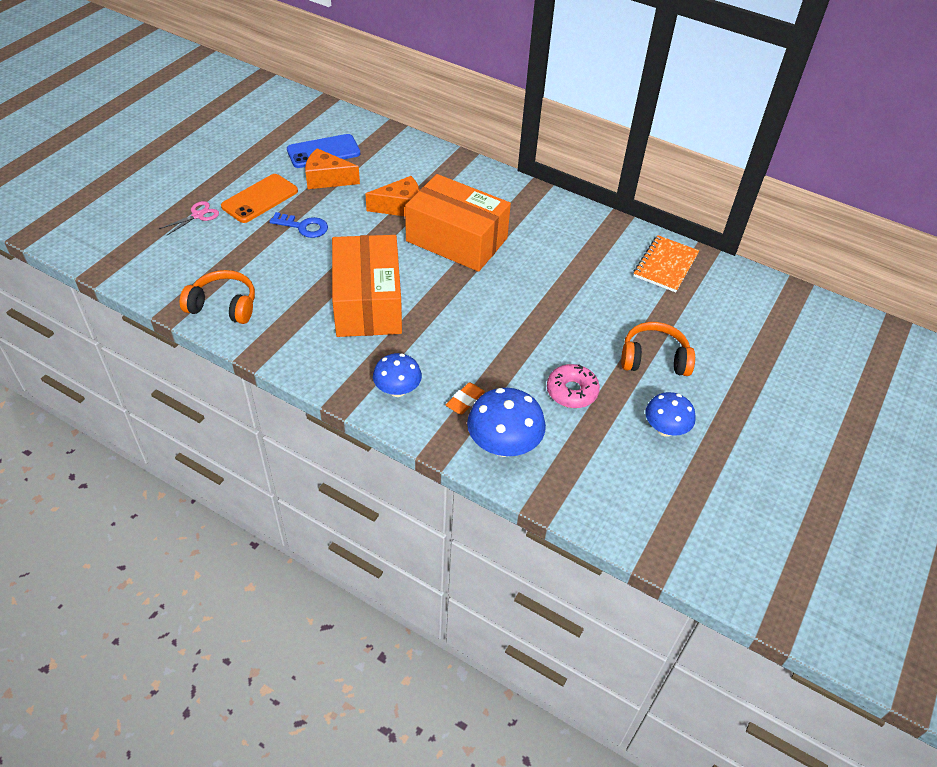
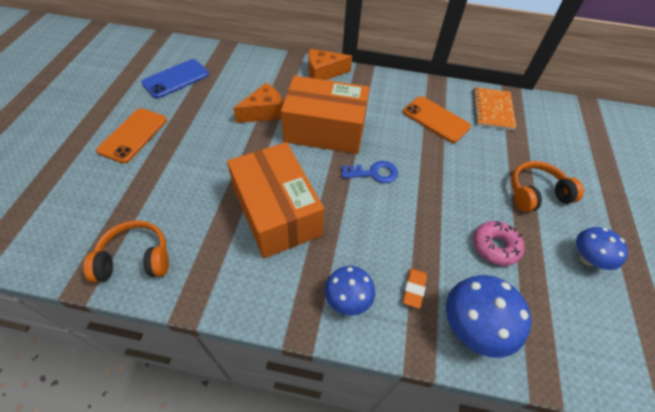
camera: 20 degrees left, 5 degrees up
pink scissors [159,201,219,236] -> none
blue key [269,212,328,238] -> blue key moved to [342,161,398,183]
orange cheese [305,148,360,189] -> orange cheese moved to [309,49,352,80]
none -> orange phone [403,96,471,143]

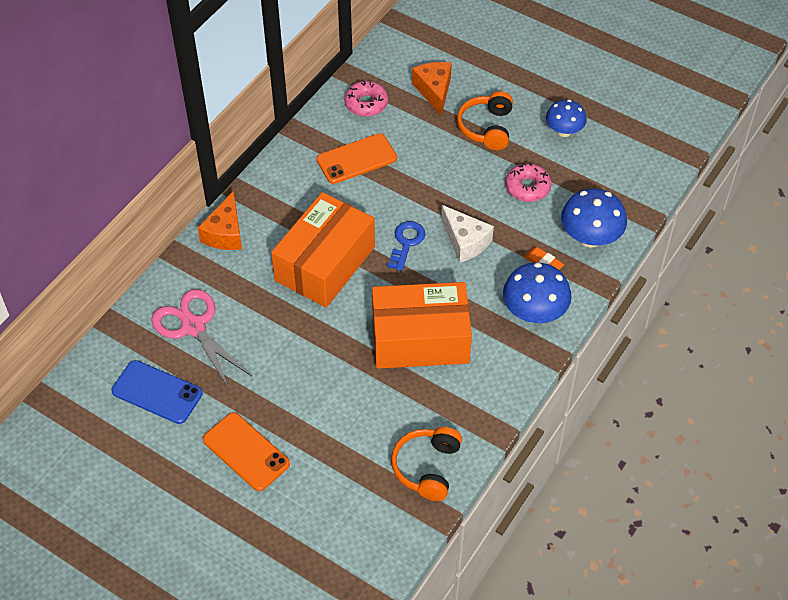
camera: 65 degrees left, 0 degrees up
blue phone [141,59,209,99] -> blue phone turned 45 degrees counterclockwise [112,360,203,424]
orange cheese [233,83,283,123] -> orange cheese moved to [412,62,452,116]
blue mushroom [325,266,375,316] -> blue mushroom [503,263,572,323], size x1.52
orange notebook [473,87,517,130] -> pink donut [344,81,388,117]
none -> pink scissors [151,289,251,389]
none -> white cheese [441,205,494,263]

